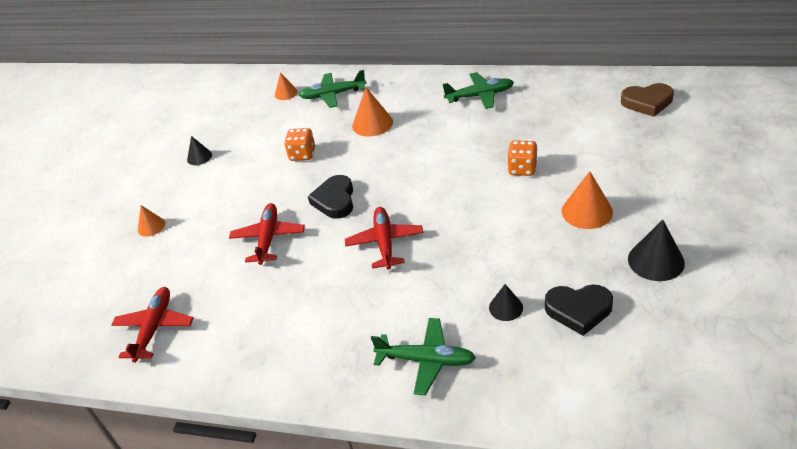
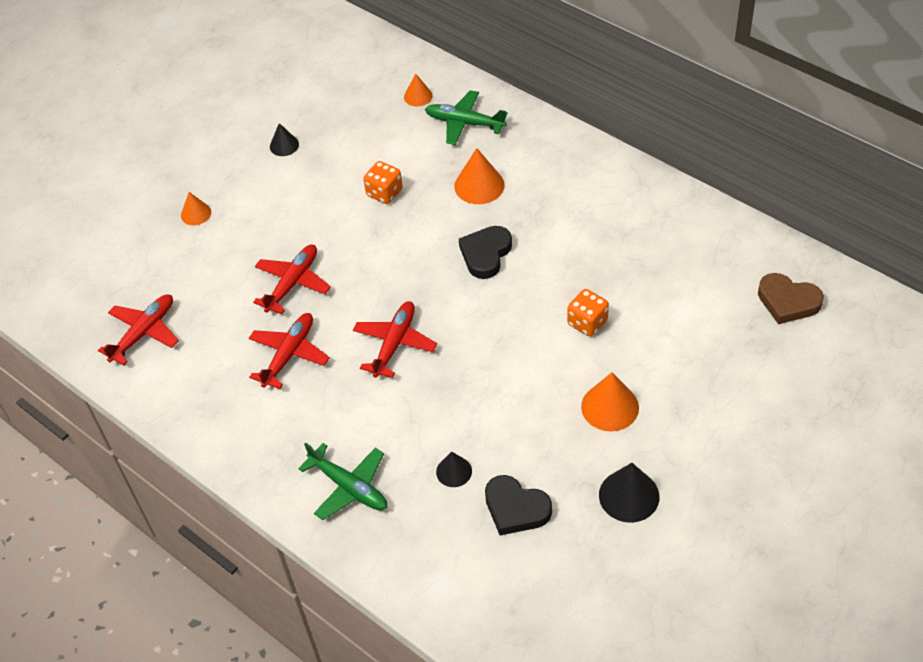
camera: 25 degrees right, 10 degrees up
black heart [308,175,353,219] -> black heart moved to [459,226,512,279]
green plane [443,72,514,109] -> none
none -> red plane [249,313,330,389]

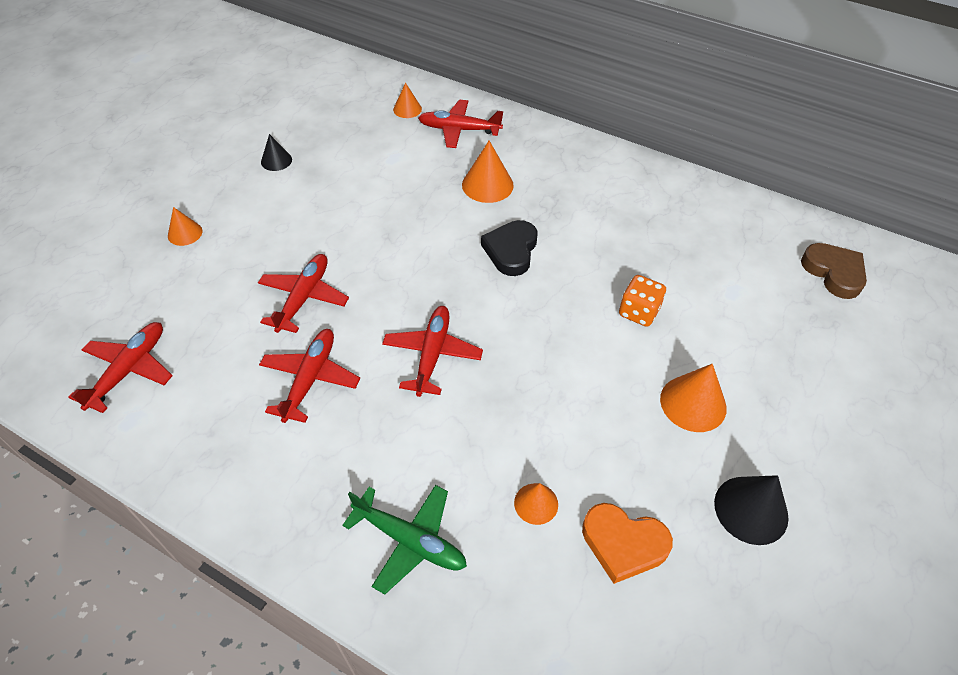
camera: 15 degrees left, 0 degrees up
orange dice [364,161,402,204] -> none
green plane [425,90,508,145] -> red plane [418,100,503,148]
black cone [436,452,472,487] -> orange cone [514,483,558,525]
black heart [485,475,552,536] -> orange heart [582,503,673,584]
brown heart [758,273,824,324] -> brown heart turned 135 degrees counterclockwise [801,243,867,299]

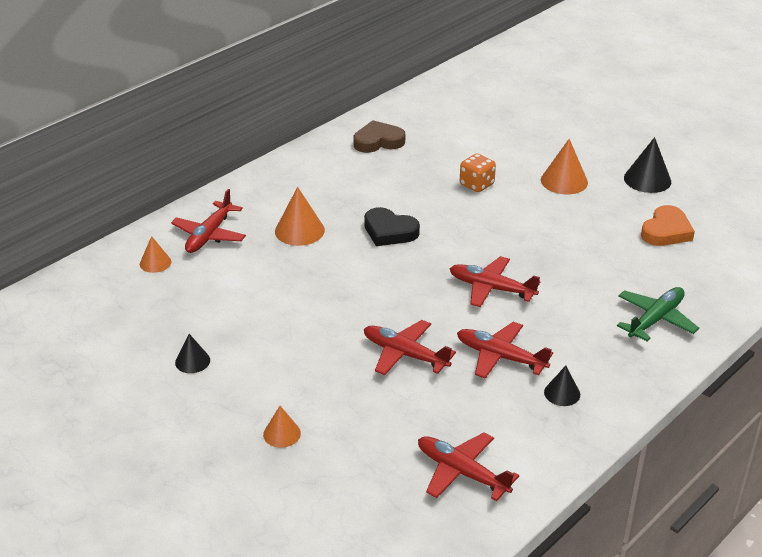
camera: 75 degrees left, 15 degrees down
orange cone [514,483,558,525] -> none
brown heart [801,243,867,299] -> brown heart moved to [354,120,405,153]
none -> black cone [544,366,580,406]

